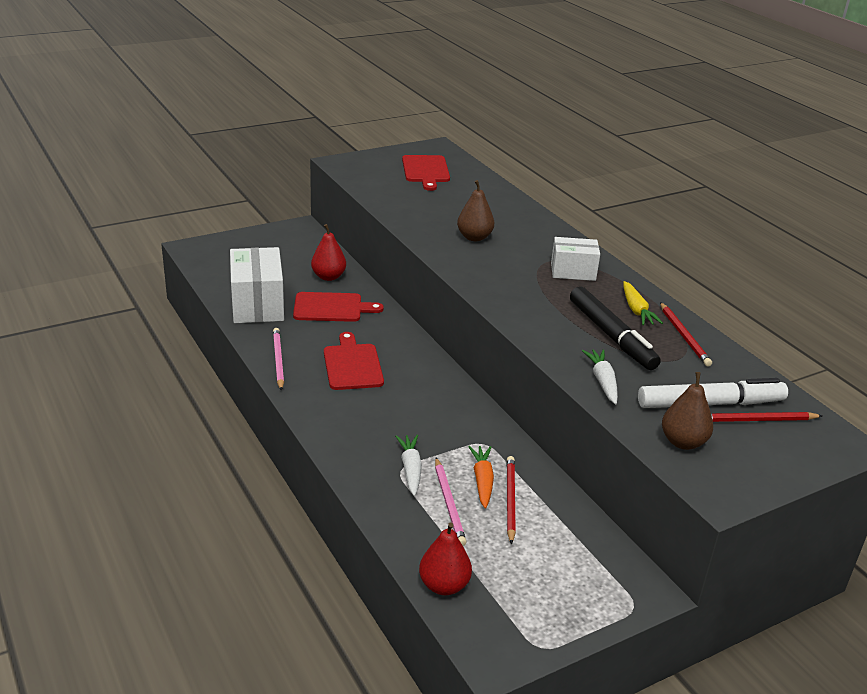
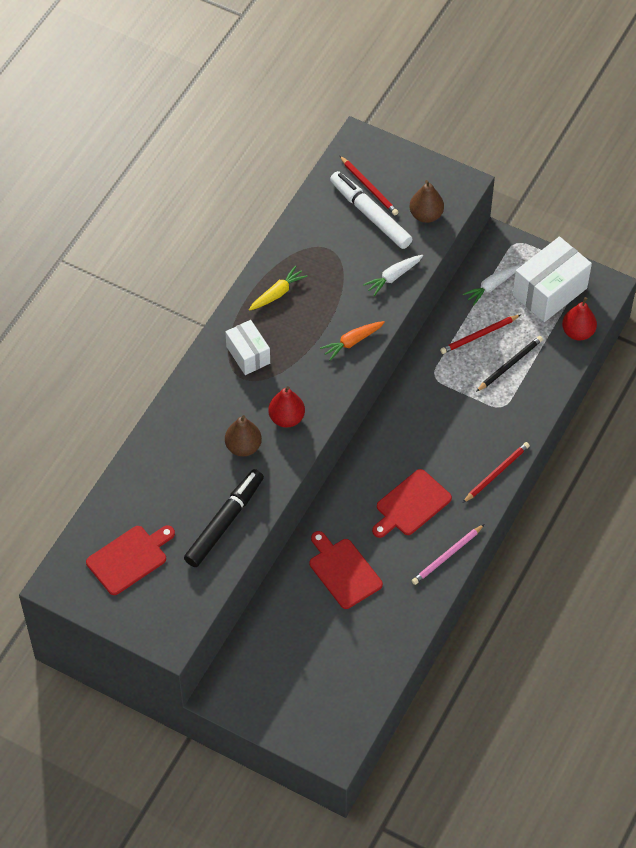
camera: 120 degrees left, 25 degrees up
white box [230,247,284,323] -> white box moved to [513,237,592,322]
red pear [311,224,346,281] -> red pear moved to [268,386,305,428]
white carrot [395,435,422,496] -> white carrot moved to [463,265,520,305]
pink pencil [435,458,467,546] -> black pencil [476,336,543,392]
orange carrot [468,446,494,508] -> orange carrot moved to [320,321,385,361]
black marker [570,287,661,370] -> black marker moved to [184,469,264,567]
red pencil [660,302,712,367] -> red pencil moved to [463,442,530,503]

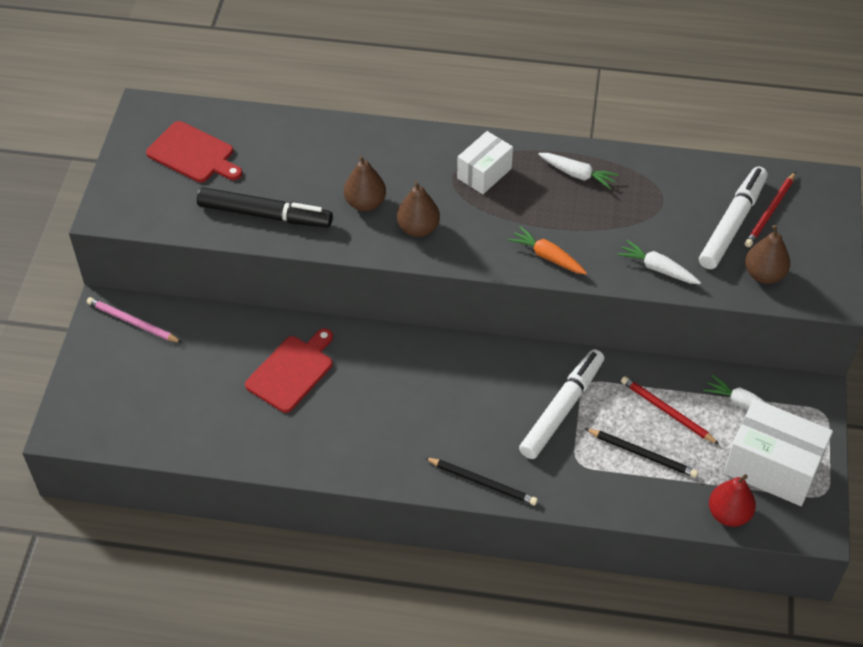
camera: 70 degrees right, 5 degrees down
yellow carrot [249,265,308,311] -> white carrot [538,153,619,189]
red pear [268,386,305,428] -> brown pear [397,181,440,237]
red cutting board [372,469,452,538] -> none
pink pencil [412,524,484,585] -> pink pencil moved to [87,297,182,343]
red pencil [463,442,530,503] -> black pencil [424,457,538,505]
none -> white marker [519,349,604,459]

